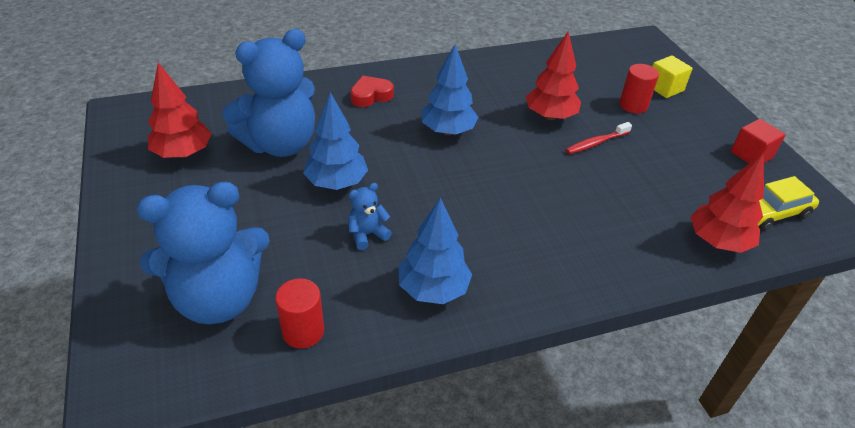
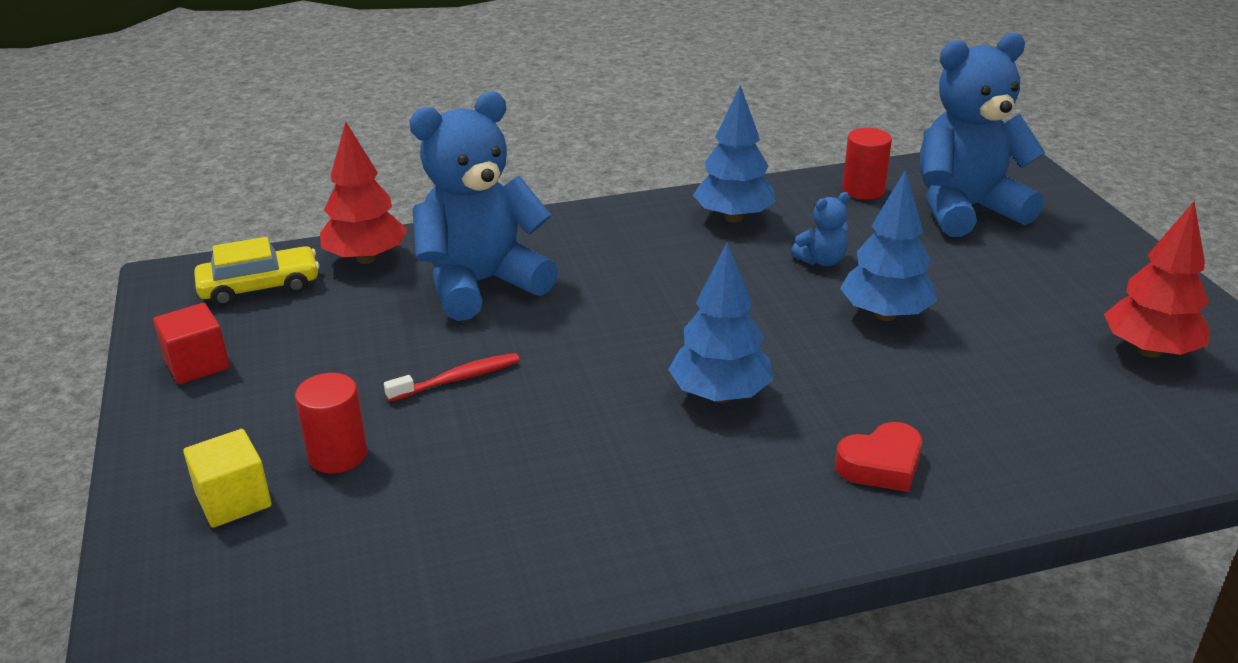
camera: 175 degrees left, 10 degrees down
blue teddy bear [222,29,315,157] -> blue teddy bear moved to [409,92,558,321]
red tree [526,31,581,120] -> none

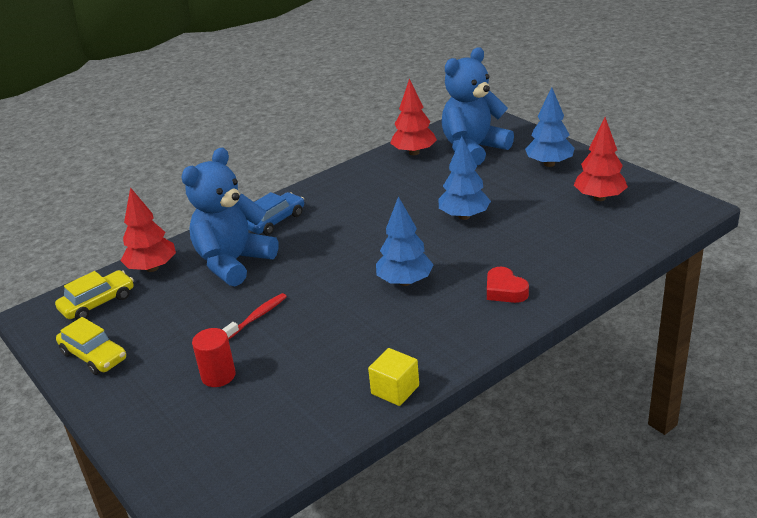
camera: 20 degrees left, 0 degrees up
red cube [153,303,230,384] -> yellow car [56,317,126,375]
yellow cube [183,429,272,528] -> yellow cube moved to [368,348,419,406]
blue tree [693,85,776,223] -> blue tree moved to [525,87,575,167]
blue teddy bear [791,192,849,266] -> none
red heart [835,422,922,492] -> red heart turned 105 degrees clockwise [487,267,529,303]
red cylinder [842,128,892,200] -> red tree [390,78,437,155]
none -> blue car [247,192,304,235]

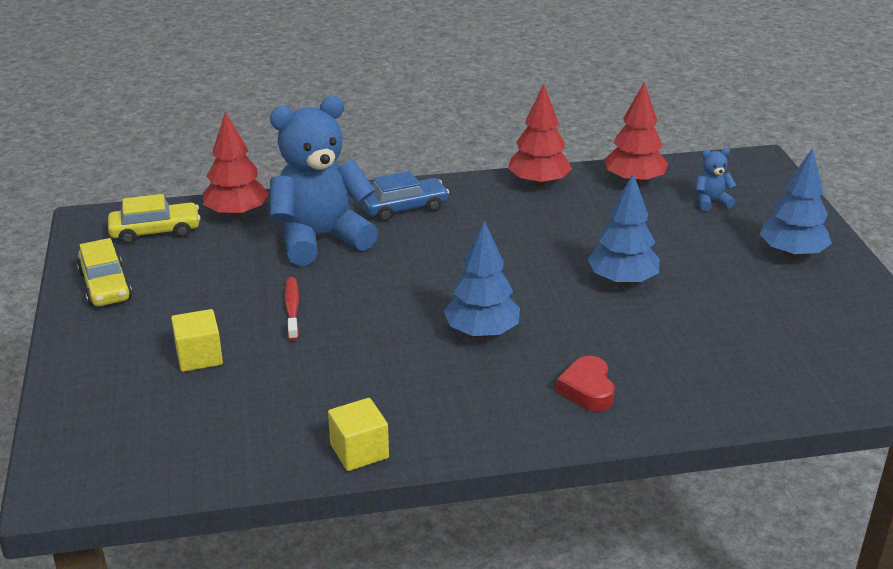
camera: 25 degrees right, 0 degrees up
red cylinder [192,328,236,387] -> yellow cube [171,309,223,372]
red toothbrush [222,293,287,340] -> red toothbrush turned 75 degrees counterclockwise [284,277,299,341]
blue teddy bear [442,47,514,165] -> blue teddy bear [695,148,737,211], size x0.41
red tree [574,117,628,201] -> red tree moved to [508,84,572,187]

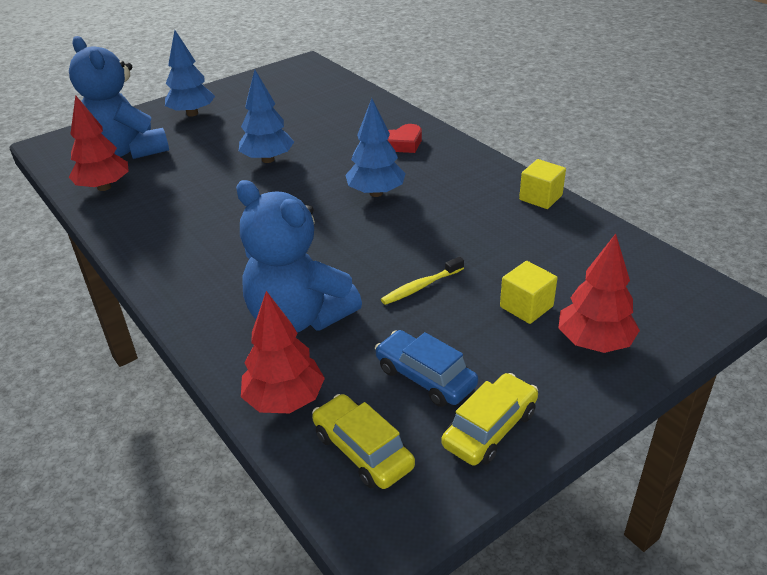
camera: 115 degrees left, 5 degrees up
red toothbrush [284,277,299,341] -> yellow toothbrush [381,256,464,305]
blue car [361,171,449,221] -> blue car moved to [375,330,478,407]
red tree [508,84,572,187] -> red tree moved to [558,234,640,353]
blue teddy bear [695,148,737,211] -> blue teddy bear [69,36,169,159], size x2.42

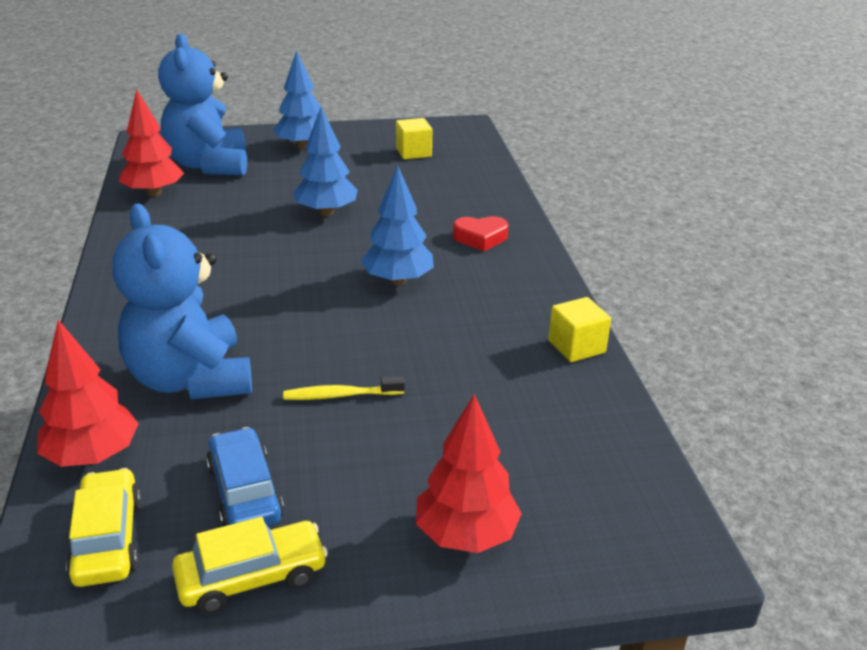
camera: 25 degrees right, 5 degrees down
yellow cube [500,261,557,324] -> yellow cube moved to [396,118,432,159]

